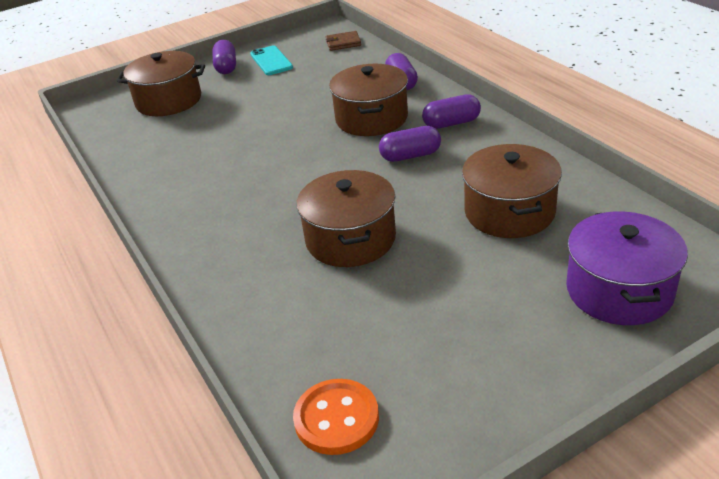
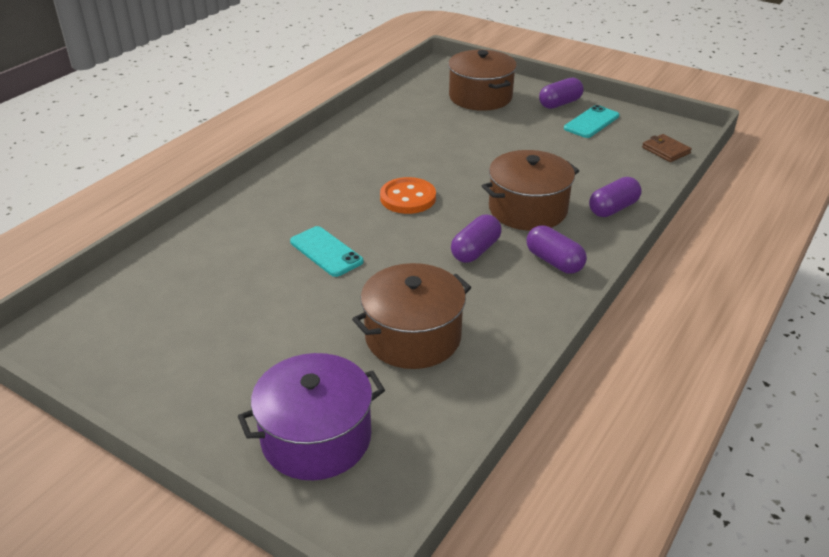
camera: 60 degrees right, 0 degrees up
orange button [293,379,379,455] -> orange button moved to [380,177,436,214]
brown pot [297,170,396,267] -> turquoise phone [290,226,364,277]
purple capsule [379,126,441,162] -> purple capsule turned 75 degrees clockwise [451,215,502,263]

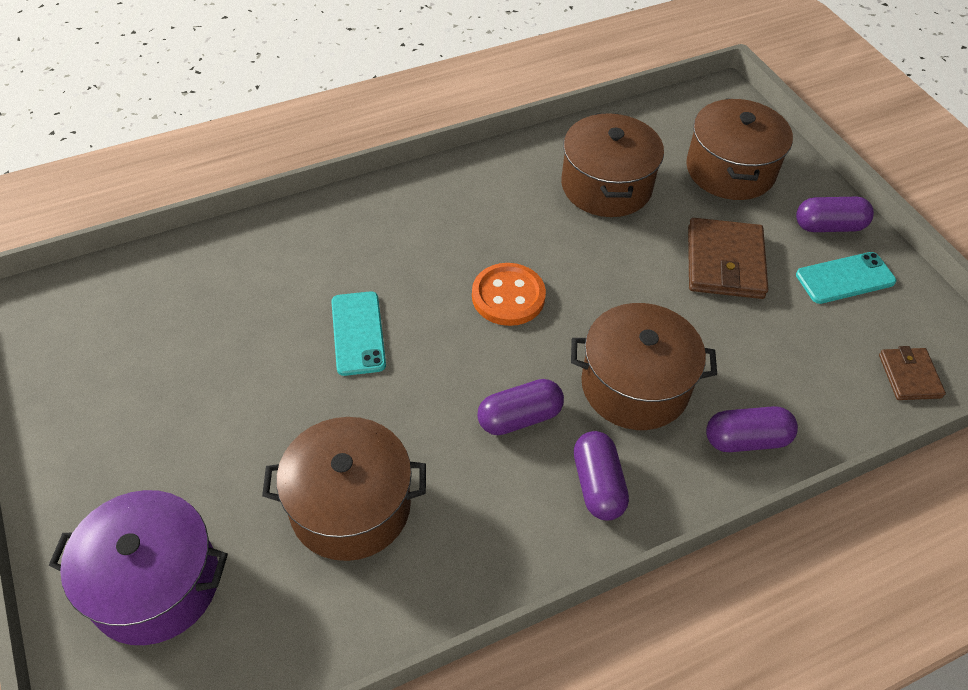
camera: 30 degrees right, 15 degrees up
none -> brown pot [561,113,664,217]
none -> brown wallet [688,218,768,299]

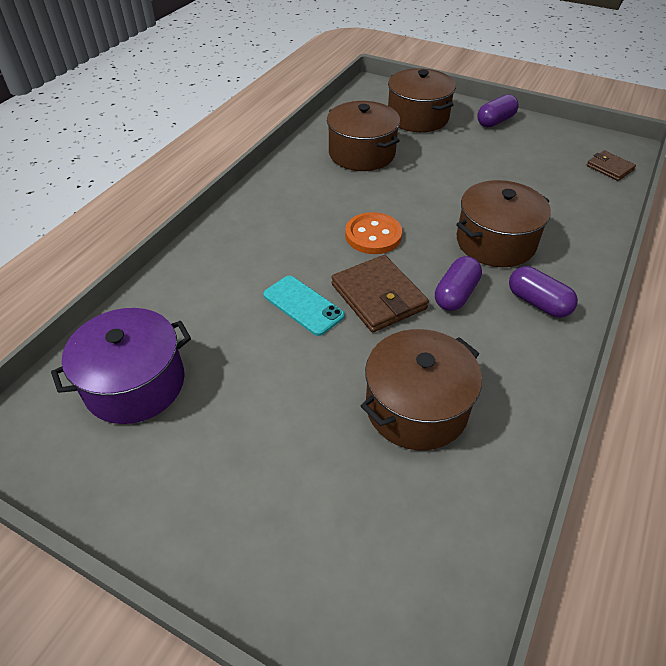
camera: 35 degrees left, 5 degrees down
purple pot [49,490,228,645] -> purple pot moved to [51,308,191,424]
brown wallet [688,218,768,299] -> brown wallet moved to [331,255,429,332]
purple capsule [706,406,798,452] -> none
turquoise phone [796,252,896,304] -> none

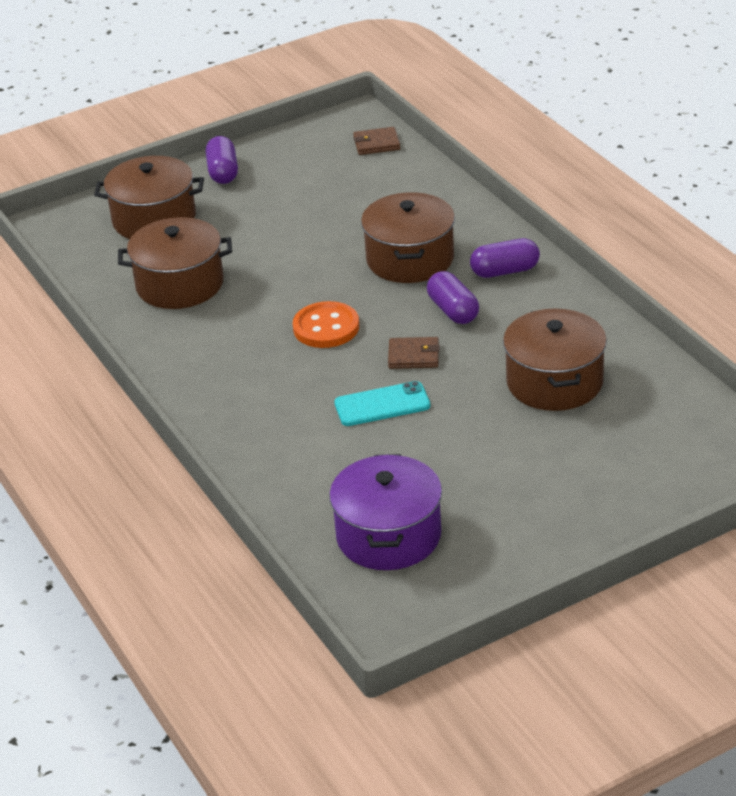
camera: 55 degrees left, 10 degrees down
brown wallet [331,255,429,332] -> brown wallet [388,337,440,369], size x0.58

